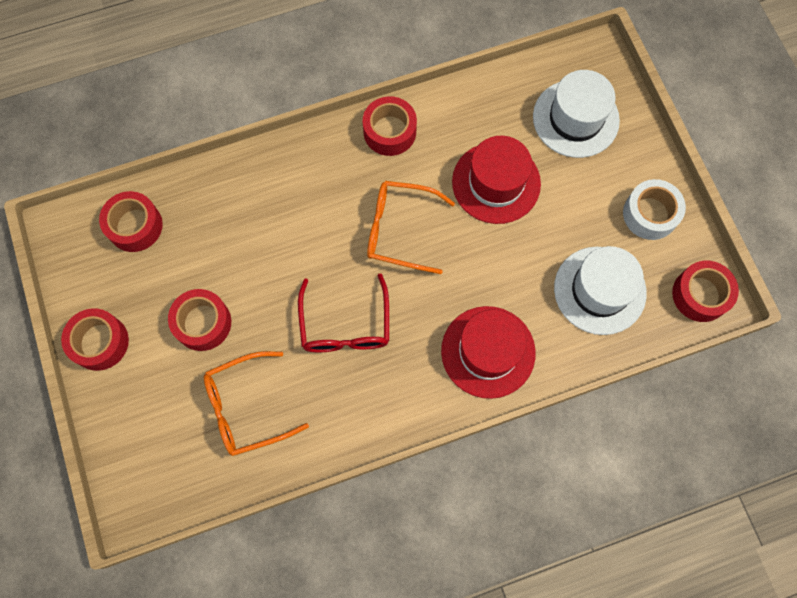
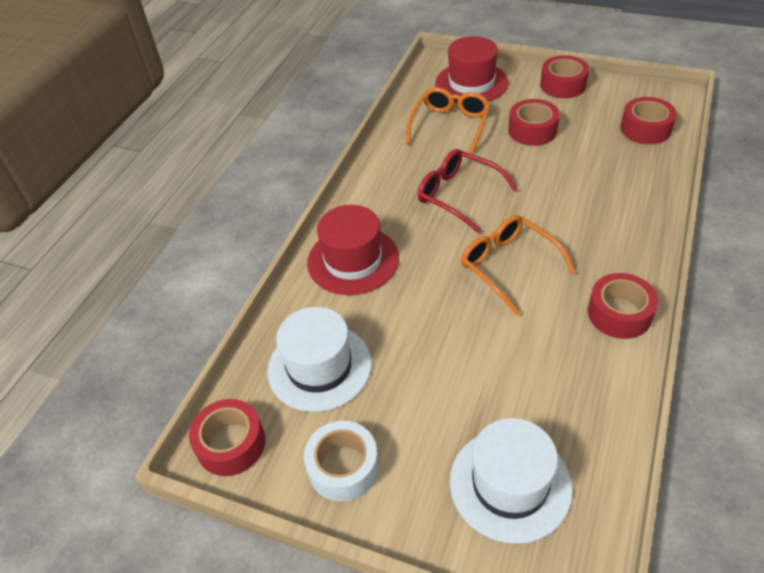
camera: 135 degrees right, 25 degrees down
orange glasses [367,181,455,274] -> orange glasses turned 90 degrees counterclockwise [461,215,576,315]
red hat [452,136,541,224] -> red hat moved to [435,36,509,102]

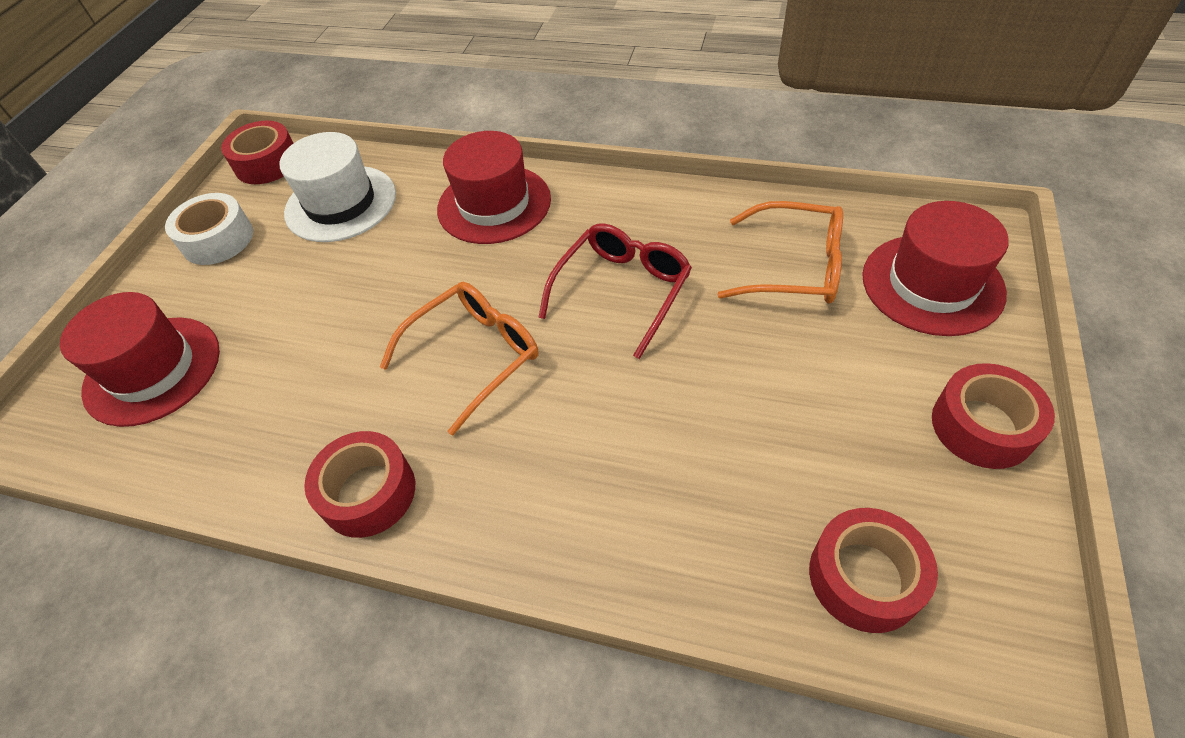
camera: 85 degrees right, 5 degrees up
white hat [450,418,573,544] -> red hat [60,292,220,427]
red tape [508,99,560,146] -> none

